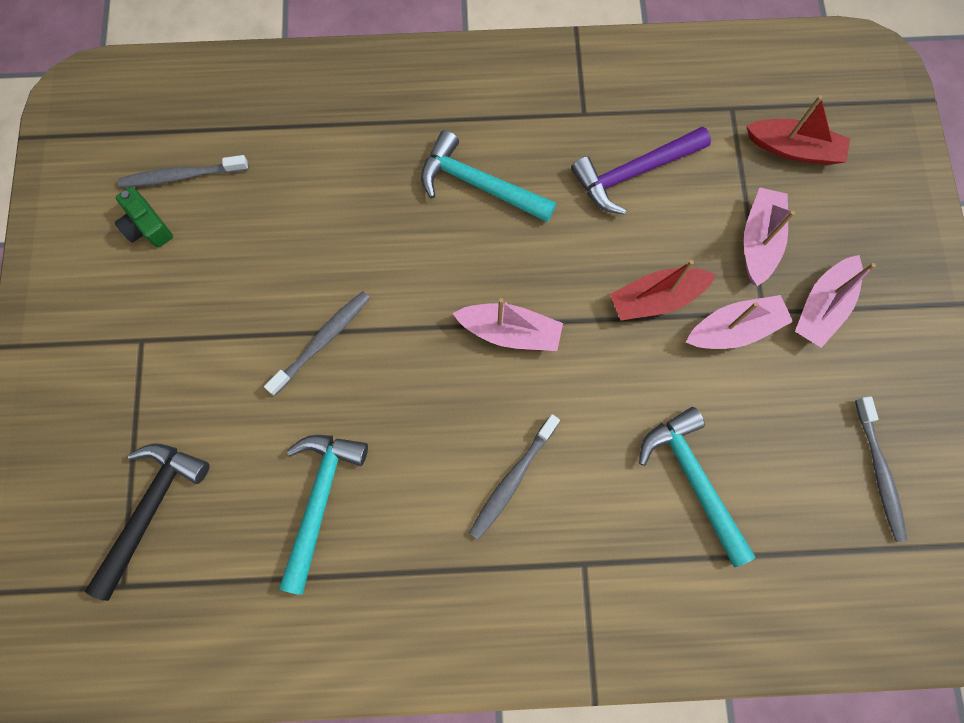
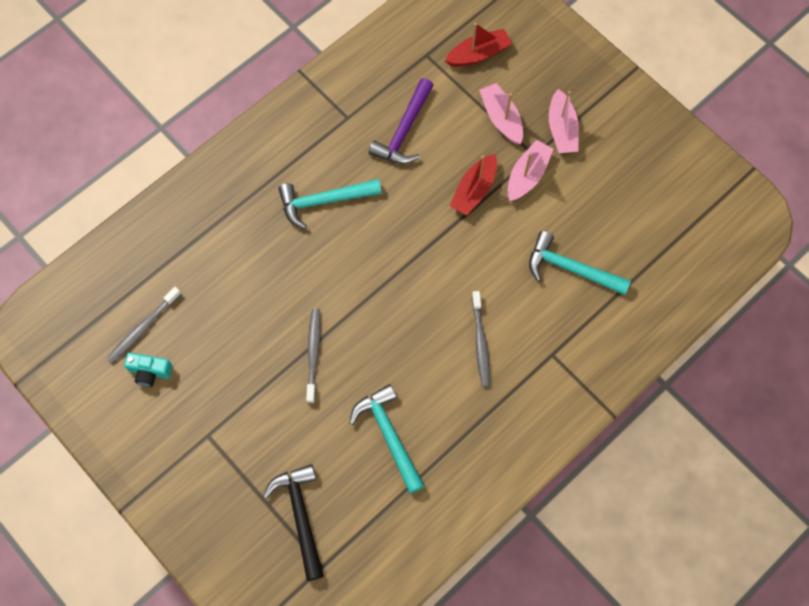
camera: 40 degrees left, 5 degrees down
green camera [115,187,173,248] -> turquoise camera [124,353,172,387]
pink boat [453,298,563,351] -> none
grey toothbrush [855,396,907,542] -> none

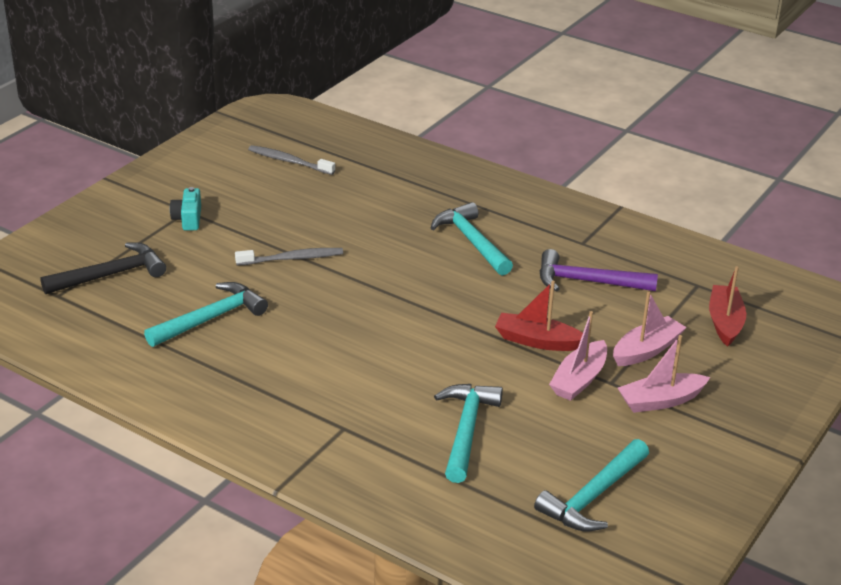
camera: 75 degrees right, 35 degrees down
turquoise camera [124,353,172,387] -> turquoise camera moved to [170,187,201,230]
red boat [445,23,512,67] -> red boat turned 135 degrees counterclockwise [709,266,746,347]
grey toothbrush [472,291,490,387] -> none
pink boat [508,140,554,201] -> pink boat turned 105 degrees clockwise [549,311,607,401]
none -> turquoise hammer [534,439,649,531]

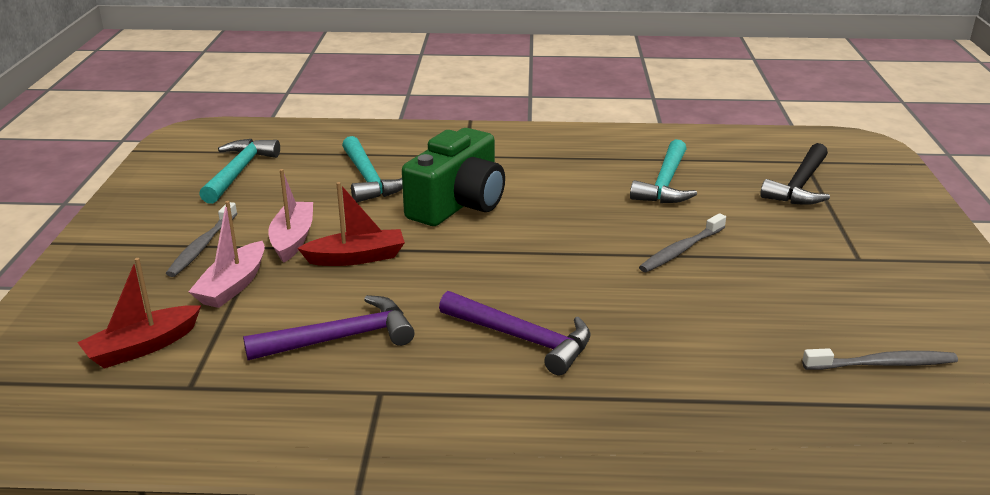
camera: 150 degrees right, 5 degrees down
turquoise camera [170,187,201,230] -> none
turquoise hammer [431,202,513,276] -> purple hammer [439,291,591,375]
pink boat [618,335,710,413] -> grey toothbrush [166,202,238,277]
red boat [709,266,746,347] -> red boat turned 75 degrees clockwise [77,258,201,369]
none -> green camera [402,128,505,226]

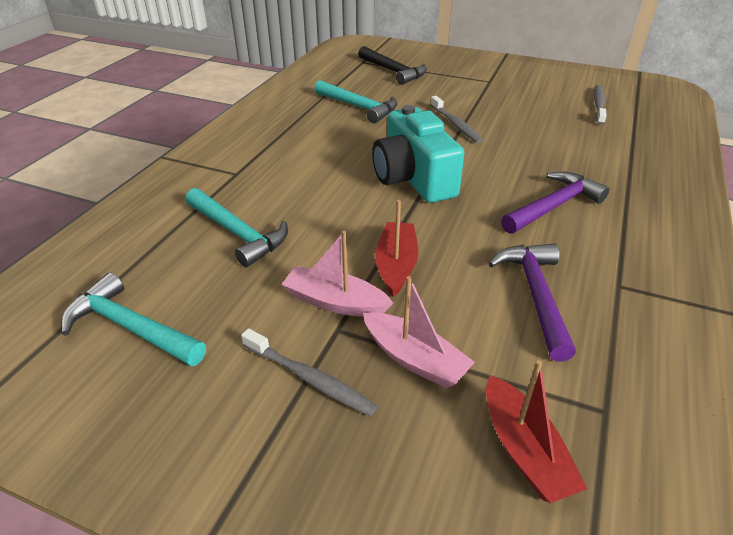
camera: 70 degrees left, 10 degrees up
turquoise hammer [342,136,403,202] -> turquoise hammer turned 45 degrees clockwise [185,188,288,267]
green camera [402,128,505,226] -> none
none -> turquoise camera [372,105,464,203]

